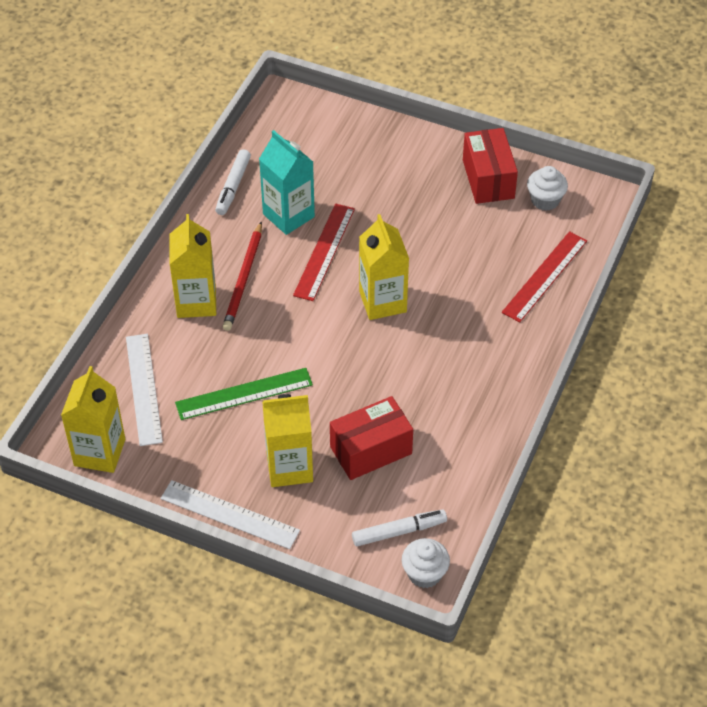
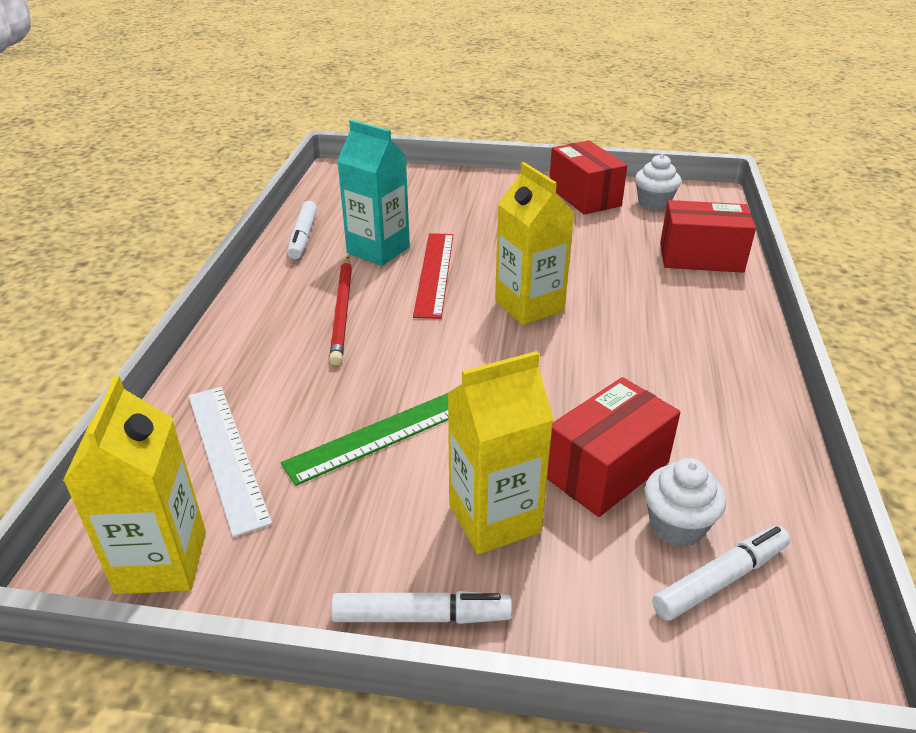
camera: 15 degrees left, 15 degrees down
white ruler [161,480,300,549] -> white marker [331,591,512,624]
yellow carton [170,214,216,318] -> none
white cupcake [402,538,450,588] -> white cupcake moved to [644,458,726,547]
red ruler [502,231,587,322] -> red box [660,200,756,273]

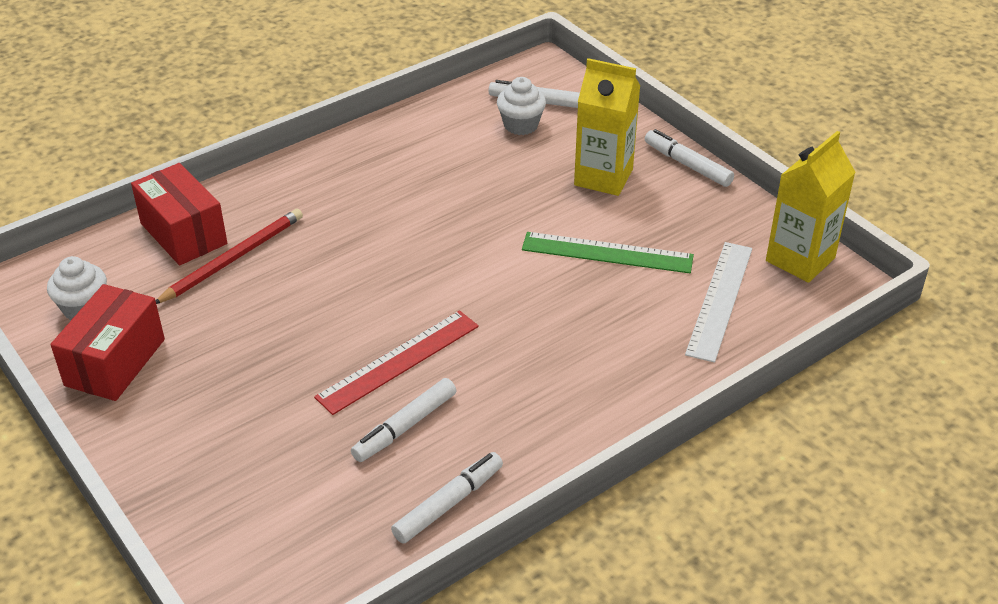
camera: 135 degrees left, 5 degrees up
red pencil [329,257,352,365] -> red pencil moved to [156,209,303,304]
turquoise carton [337,120,410,266] -> white marker [351,378,457,462]
yellow carton [495,162,574,325] -> none
red box [547,377,681,517] -> none

